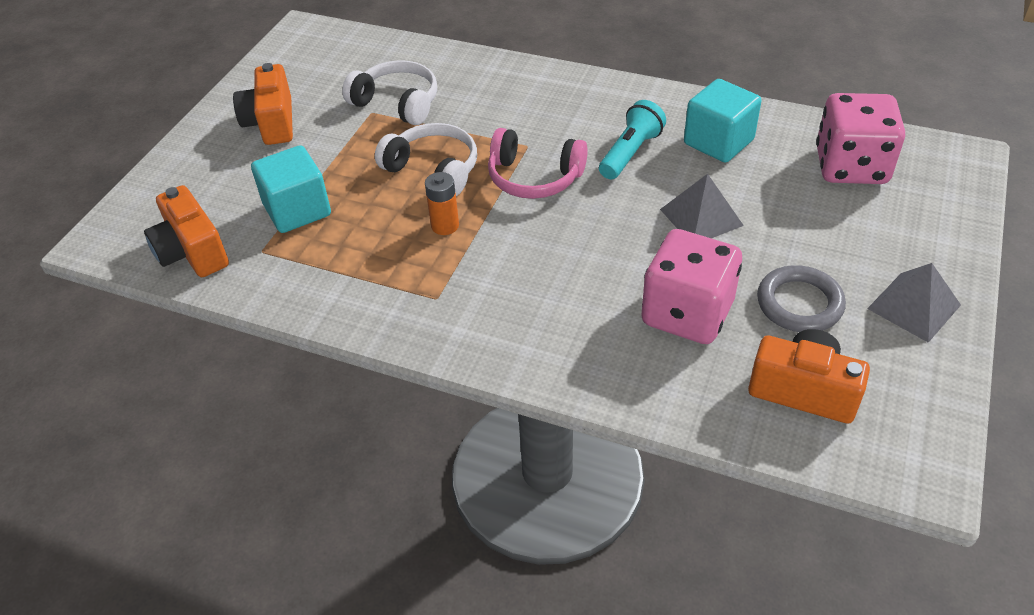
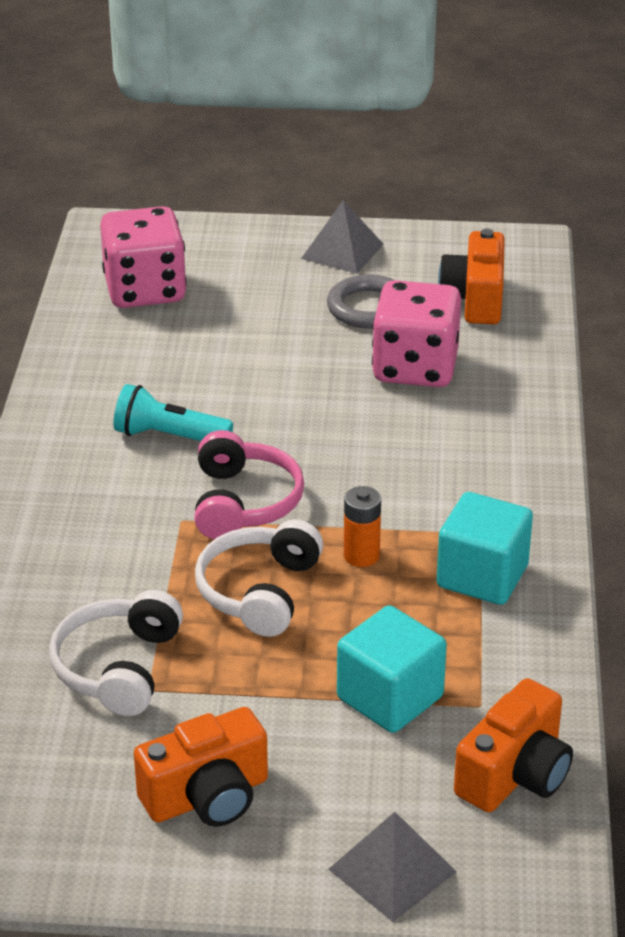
camera: 110 degrees left, 10 degrees down
grey pyramid [660,174,744,238] -> grey pyramid moved to [328,812,457,922]
turquoise cube [684,79,762,163] -> turquoise cube moved to [436,492,533,605]

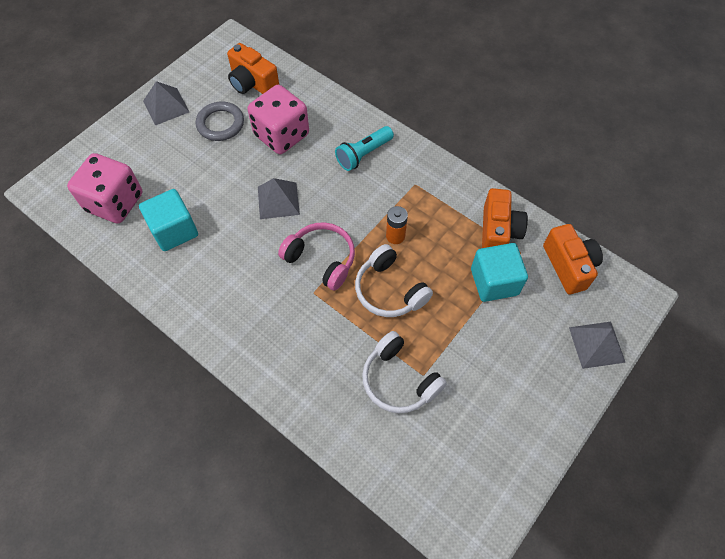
camera: 55 degrees left, 25 degrees up
turquoise flashlight [114,384,233,441] -> turquoise flashlight moved to [335,126,394,171]
orange camera [134,707,268,827] -> orange camera moved to [482,188,528,248]
turquoise cube [436,492,533,605] -> turquoise cube moved to [139,189,198,251]
none -> grey pyramid [258,178,300,219]

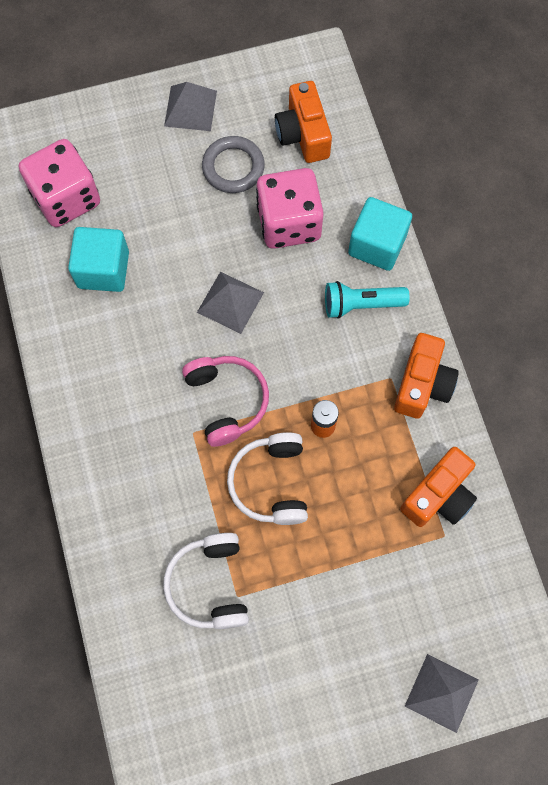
camera: 35 degrees right, 10 degrees up
turquoise cube [471,243,528,302] -> turquoise cube moved to [348,197,412,271]
orange camera [543,224,603,295] -> orange camera moved to [394,333,459,419]

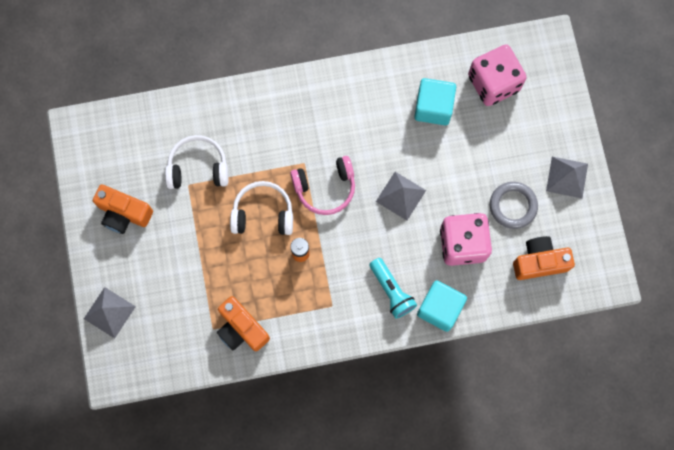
camera: 95 degrees right, 5 degrees up
turquoise flashlight [325,281,410,319] -> turquoise flashlight turned 150 degrees clockwise [369,258,417,319]
orange camera [394,333,459,419] -> orange camera moved to [93,185,153,234]

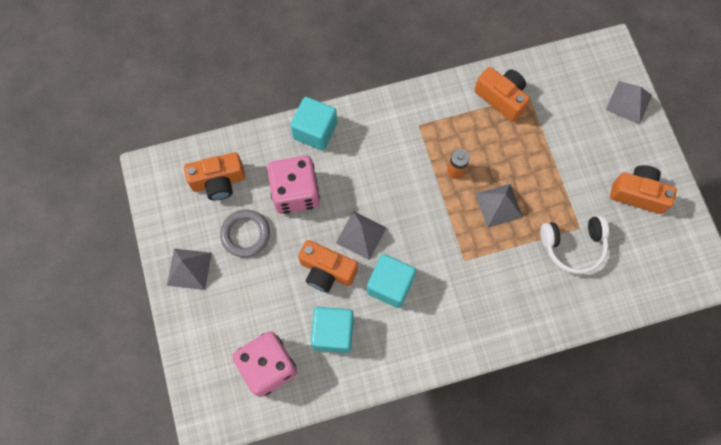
camera: 175 degrees right, 5 degrees down
white headphones [230,181,293,235] -> grey pyramid [475,184,523,228]
pink headphones [290,156,355,215] -> none
turquoise flashlight [369,258,417,319] -> none
none -> orange camera [298,240,358,293]
none -> turquoise cube [367,254,416,308]

